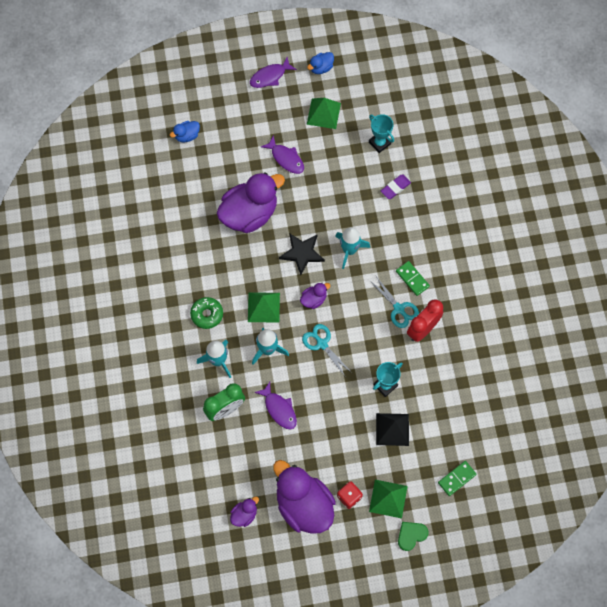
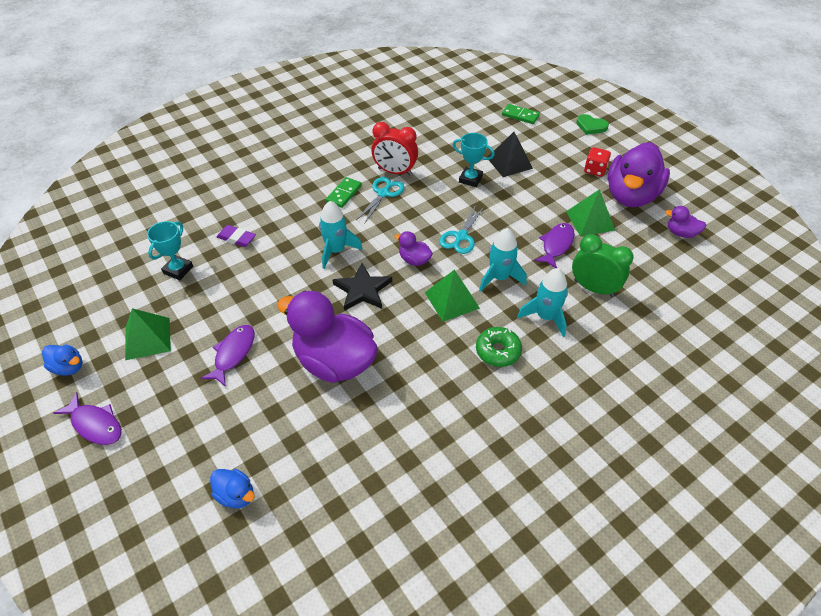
camera: 115 degrees left, 20 degrees down
green pyramid [369,480,408,519] -> green pyramid moved to [566,189,615,237]

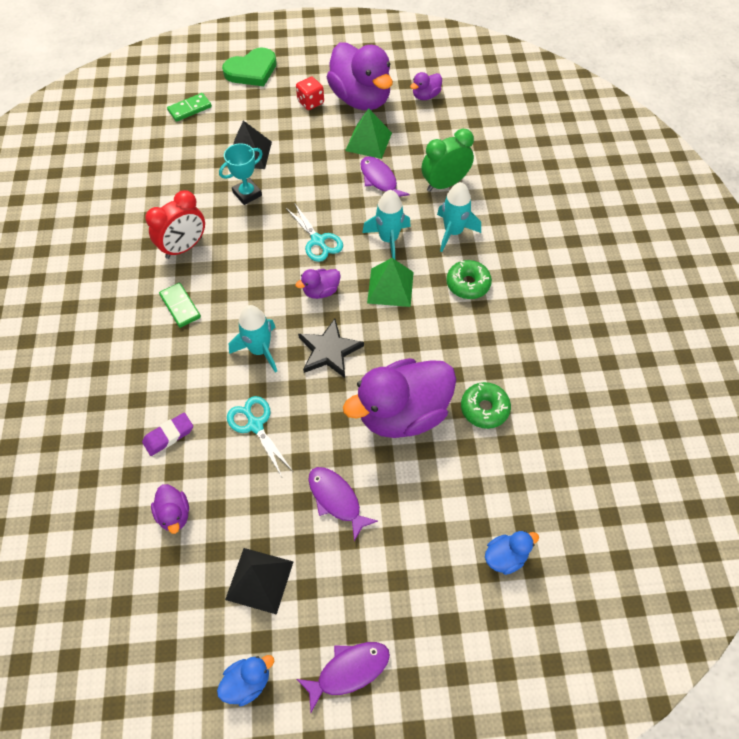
camera: 60 degrees left, 10 degrees up
green pyramid [125,308,171,360] -> black pyramid [225,548,294,615]
turquoise trophy [147,221,193,280] -> purple duck [151,484,189,534]
turquoise scissors [356,177,405,223] -> turquoise scissors moved to [227,396,292,477]
green heart [576,114,609,135] -> green heart [222,48,277,86], size x1.59
none -> green donut [461,382,511,429]

